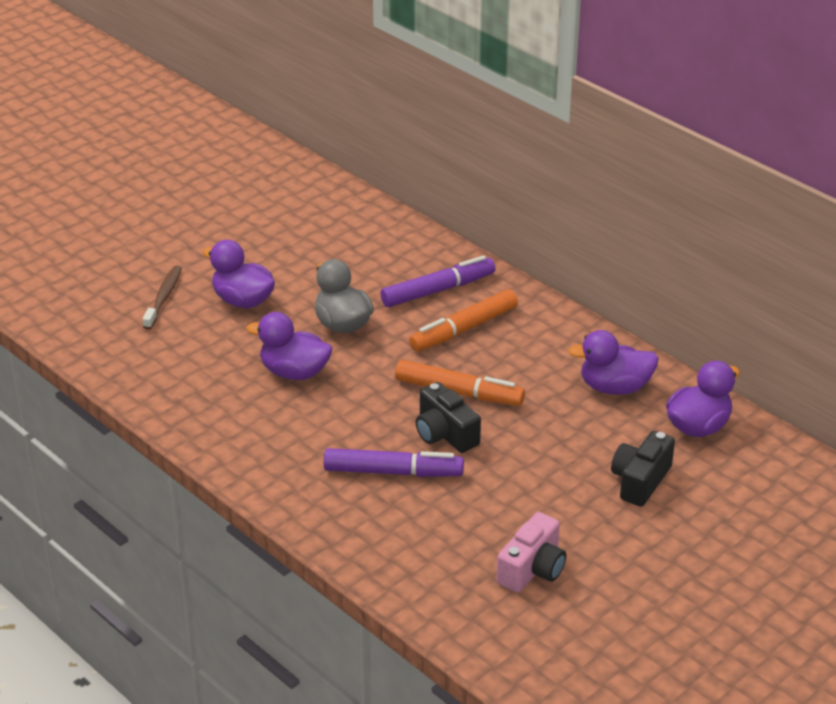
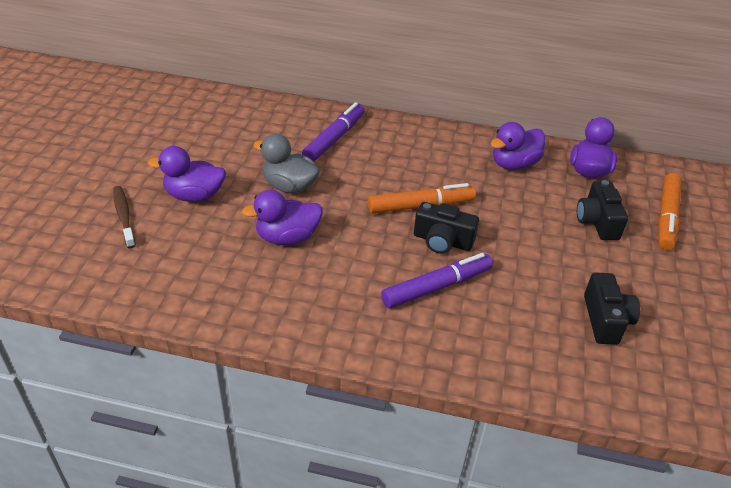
camera: 35 degrees left, 5 degrees up
orange marker [409,289,518,351] -> orange marker moved to [658,173,682,250]
pink camera [497,512,566,593] -> black camera [584,272,640,345]

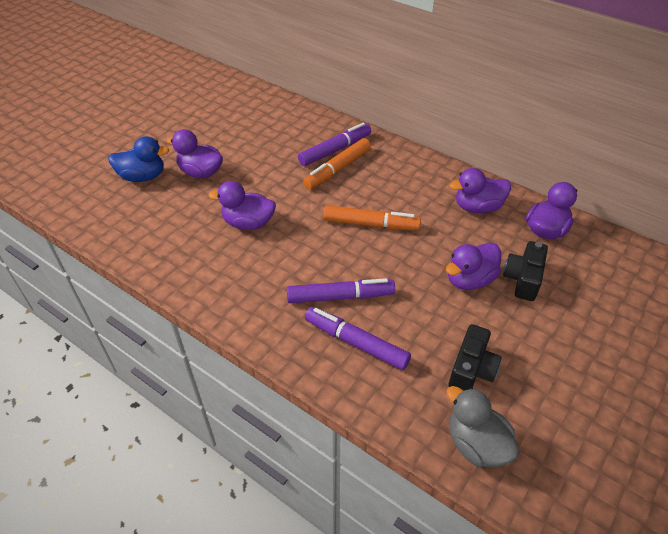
camera: 25 degrees right, 5 degrees up
brown toothbrush [113,186,136,249] -> blue duck [108,136,170,182]
grey duck [253,134,320,194] -> grey duck moved to [446,386,520,468]
black camera [414,202,479,254] -> none
orange marker [658,173,682,250] -> orange marker moved to [303,138,371,189]
none -> purple marker [305,307,411,370]
none -> purple duck [446,242,501,290]

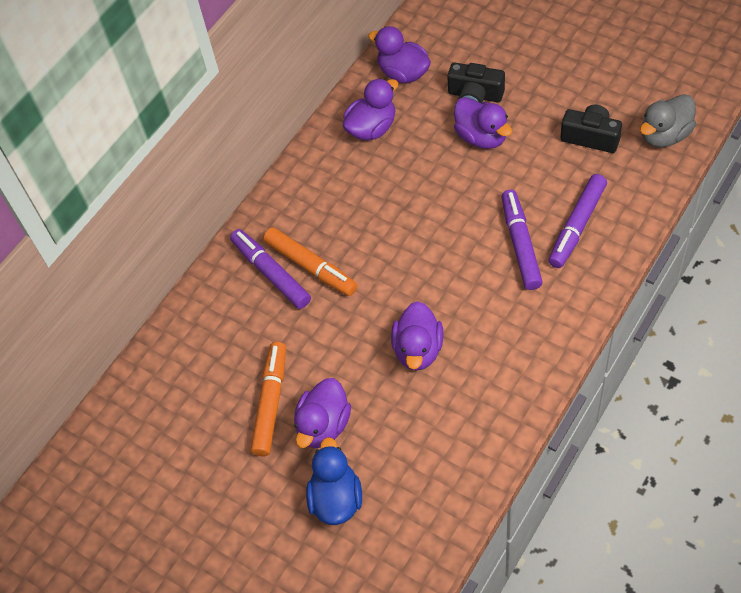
camera: 85 degrees left, 10 degrees up
orange marker [323,205,421,230] -> orange marker moved to [251,342,286,456]
purple duck [450,168,511,213] -> purple duck turned 120 degrees counterclockwise [343,78,398,140]

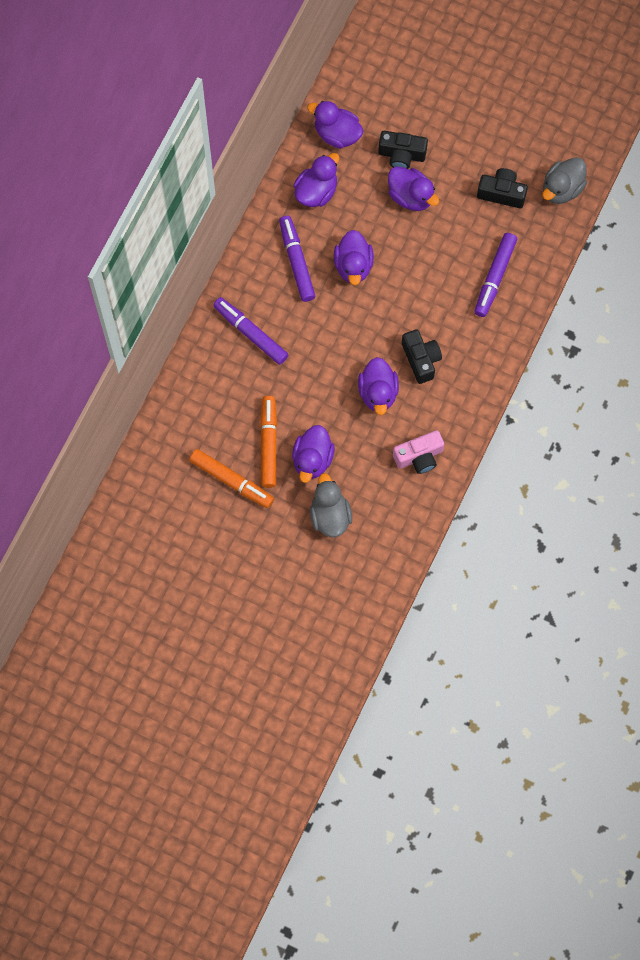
camera: 15 degrees left, 15 degrees up
orange marker [263,227,357,296] -> orange marker moved to [189,449,274,508]
blue duck [306,437,362,525] -> grey duck [310,473,352,537]
purple marker [502,190,543,290] -> purple marker moved to [279,216,315,302]
none -> purple duck [334,230,374,285]
none -> pink camera [393,430,444,474]
none -> black camera [402,329,442,384]

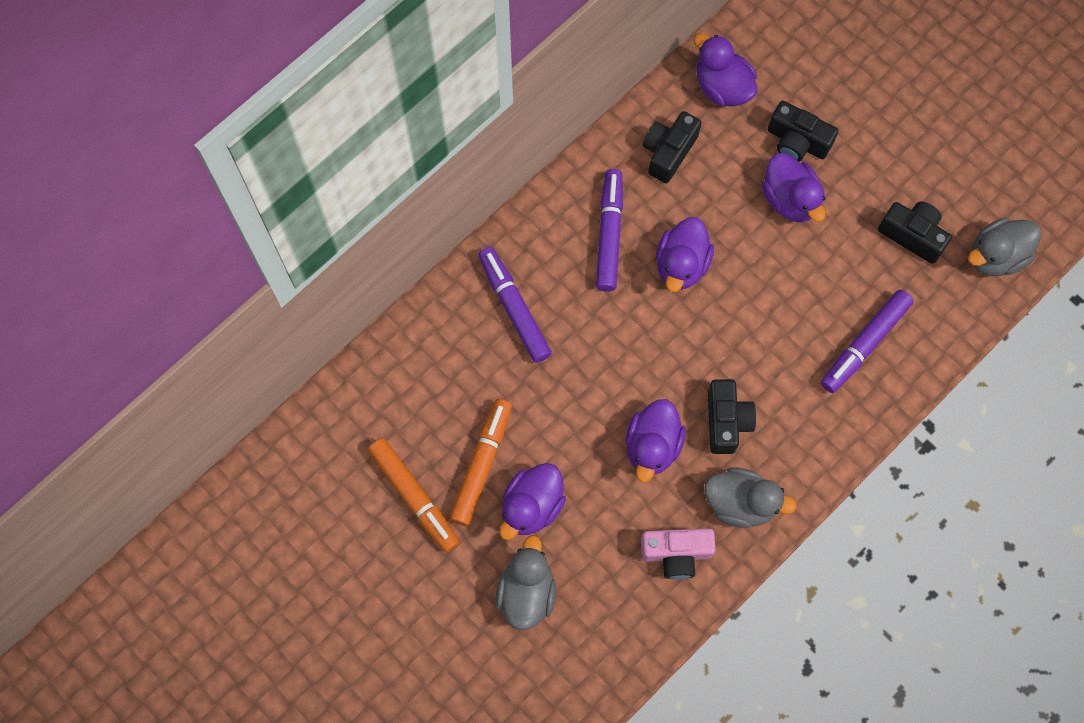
camera: 20 degrees right, 0 degrees up
purple duck [293,153,340,207] -> black camera [643,111,701,183]
none -> grey duck [705,467,797,528]

